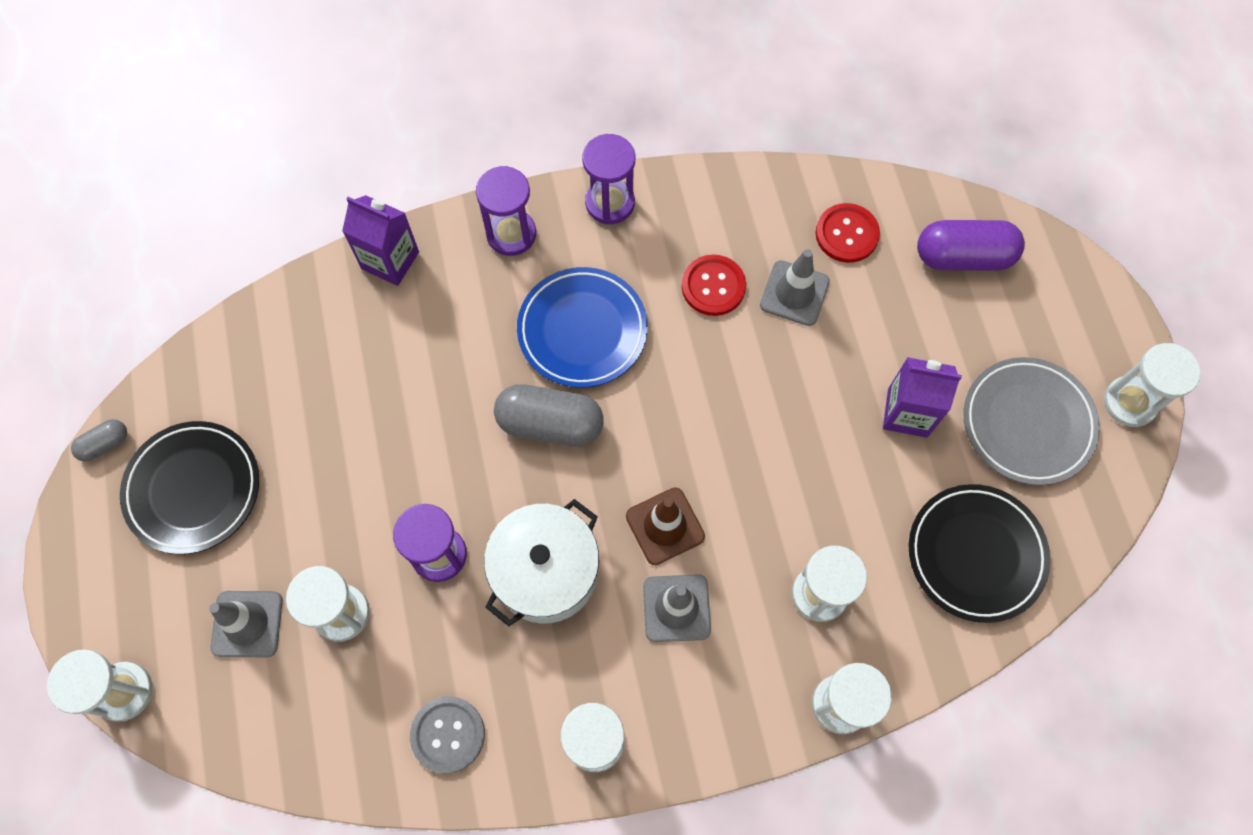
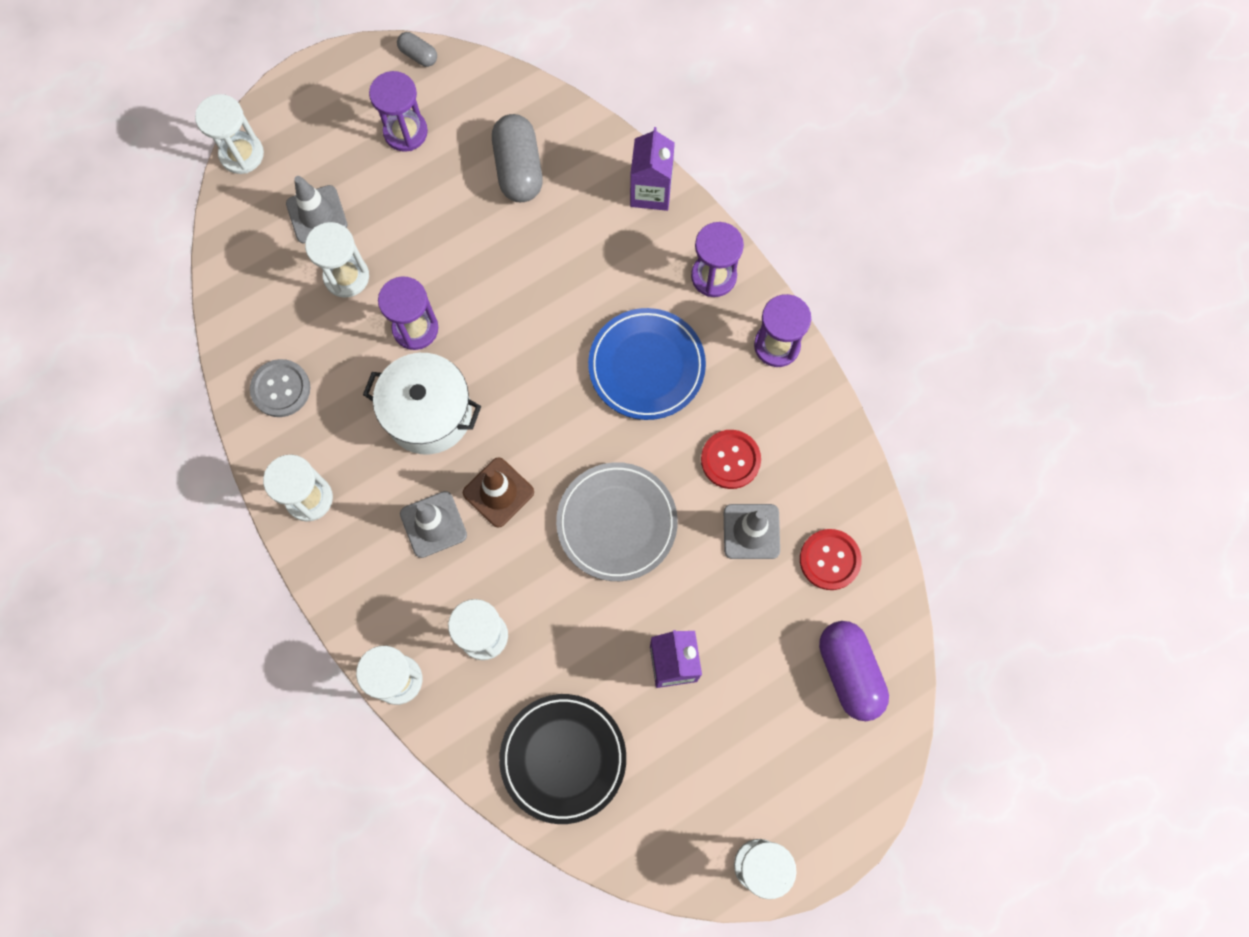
camera: 70 degrees right, 5 degrees up
black plate [120,421,259,554] -> purple hourglass [369,71,428,152]
grey capsule [494,384,604,447] -> grey capsule moved to [492,114,543,202]
grey plate [963,357,1100,485] -> grey plate moved to [556,462,678,581]

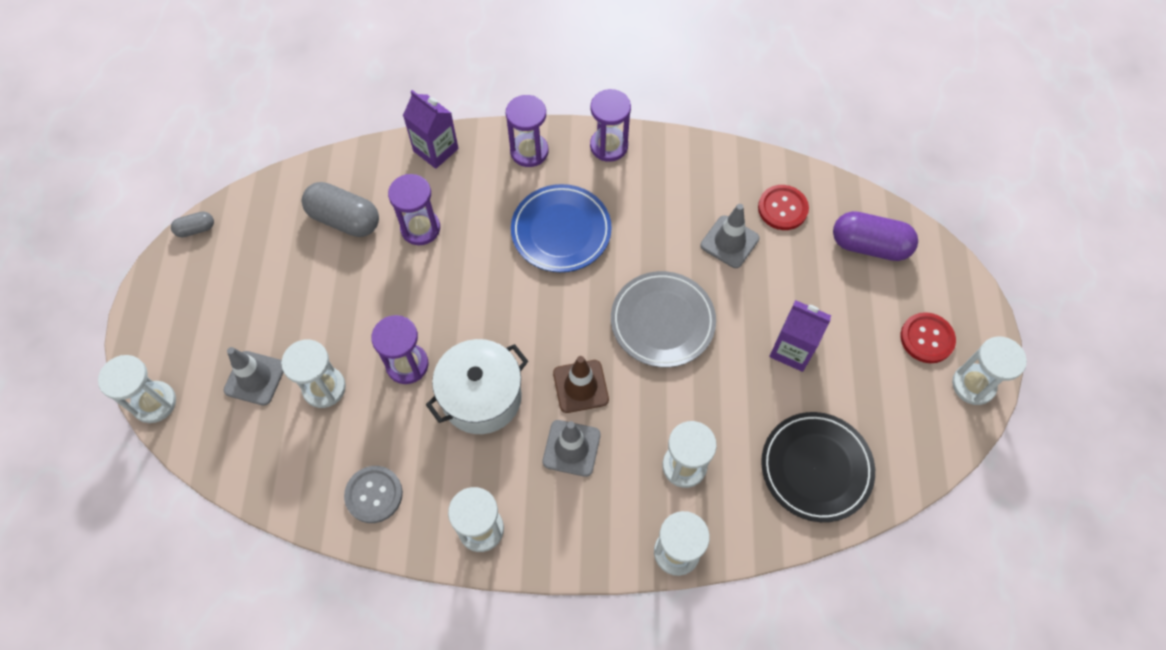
camera: 55 degrees left, 10 degrees down
purple hourglass [369,71,428,152] -> purple hourglass moved to [388,174,440,245]
red button [701,430,761,489] -> red button moved to [901,312,956,363]

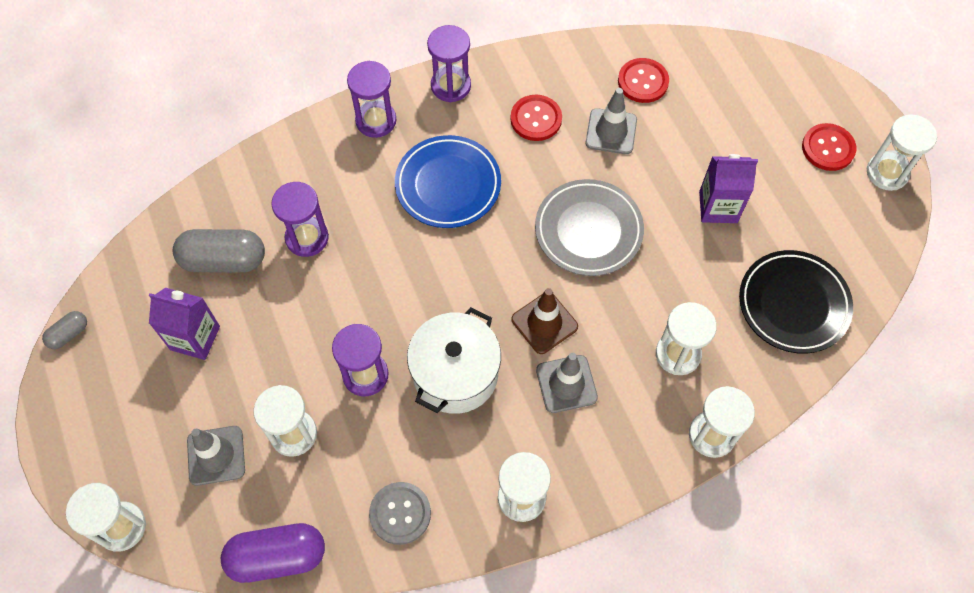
camera: 25 degrees left, 0 degrees up
purple carton [403,90,459,169] -> purple carton moved to [149,288,220,360]
purple capsule [833,211,918,261] -> purple capsule moved to [221,523,325,583]
none -> red button [511,95,562,141]

